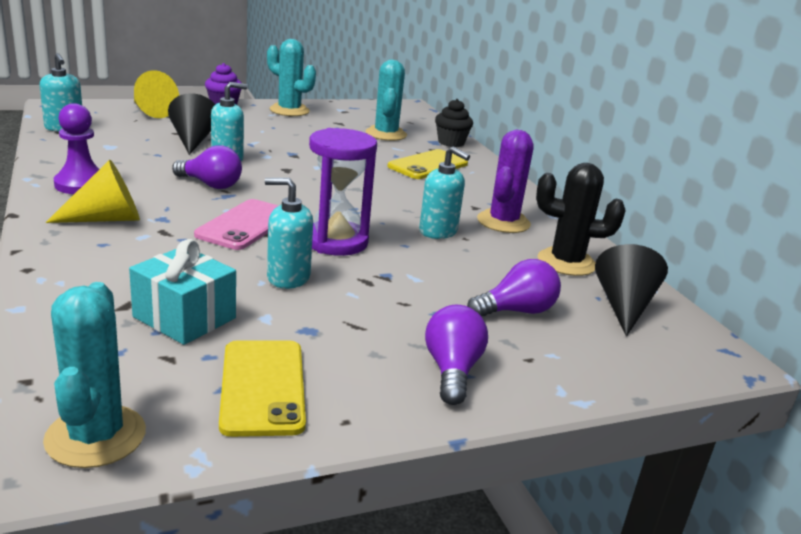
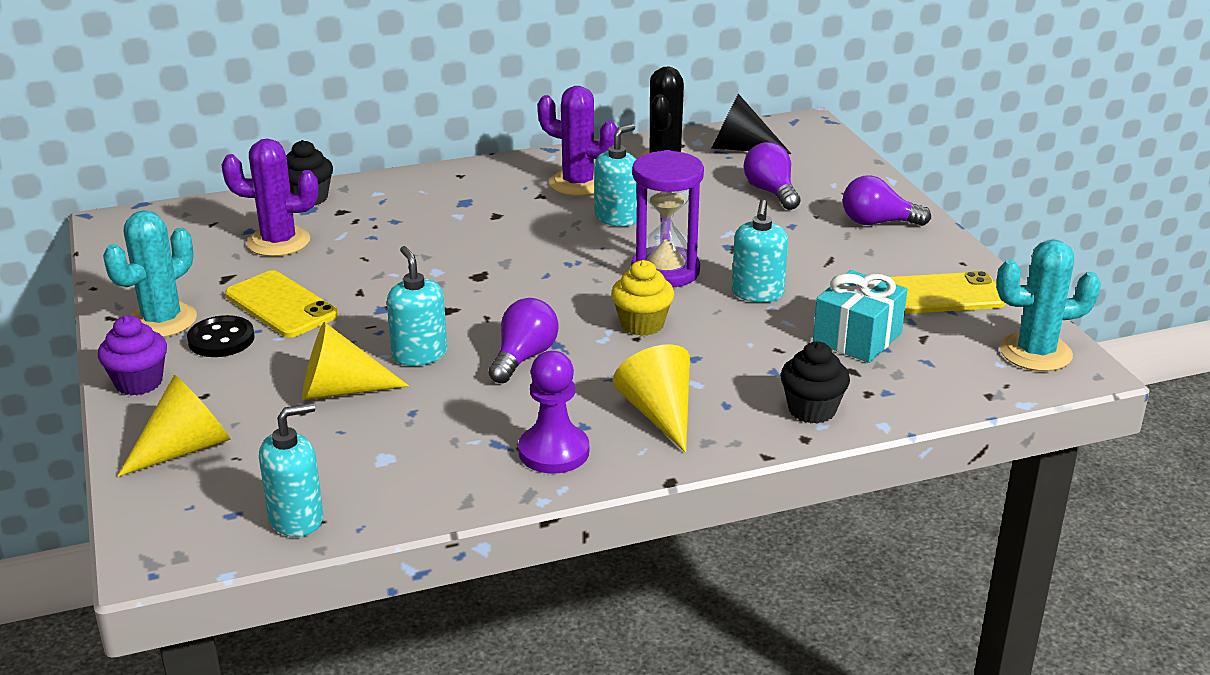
camera: 85 degrees left, 5 degrees up
black cone [168,93,216,155] -> yellow cone [302,322,409,400]
pink phone [194,199,278,250] -> yellow cupcake [611,260,674,336]
turquoise cactus [366,60,407,141] -> purple cactus [221,139,318,257]
yellow phone [387,149,468,179] -> yellow phone moved to [225,270,339,338]
none -> black button [187,315,255,357]
none -> black cupcake [780,341,850,424]

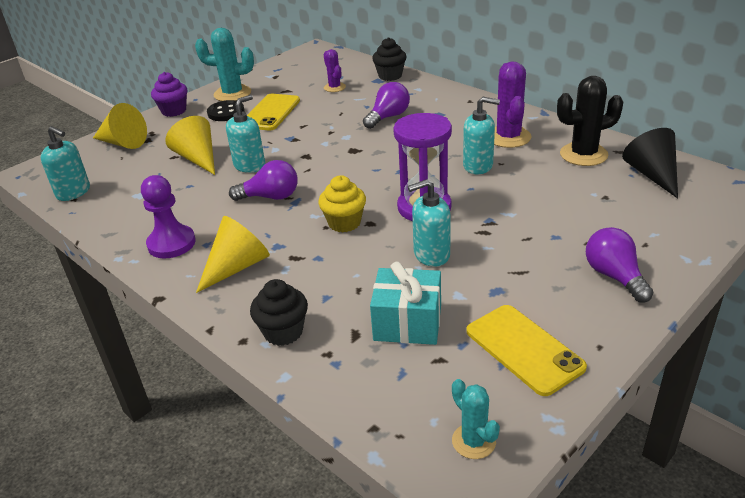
camera: 65 degrees right, 5 degrees up
purple cactus [221,139,318,257] -> purple cactus [324,49,346,92], size x0.59
purple light bulb [744,142,800,210] -> purple light bulb moved to [363,82,410,129]
turquoise cactus [996,240,1101,371] -> turquoise cactus [452,379,500,459], size x0.59

